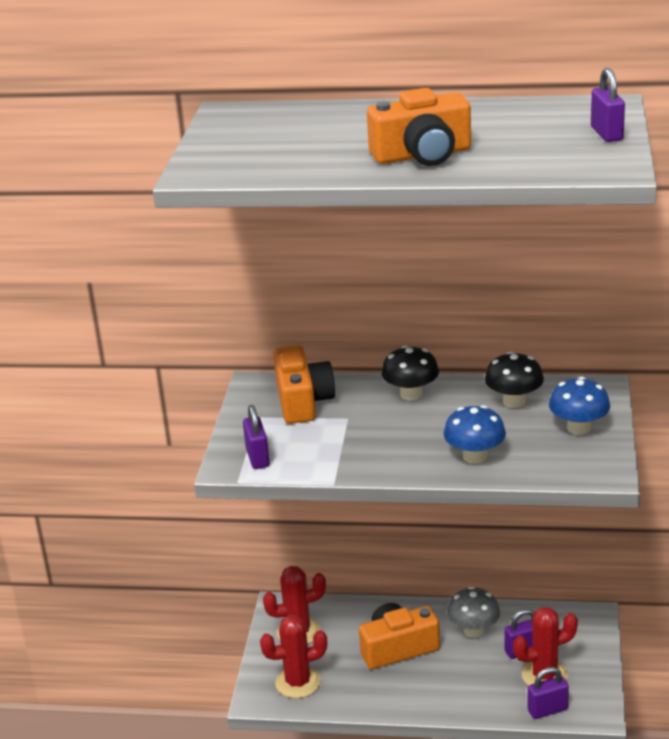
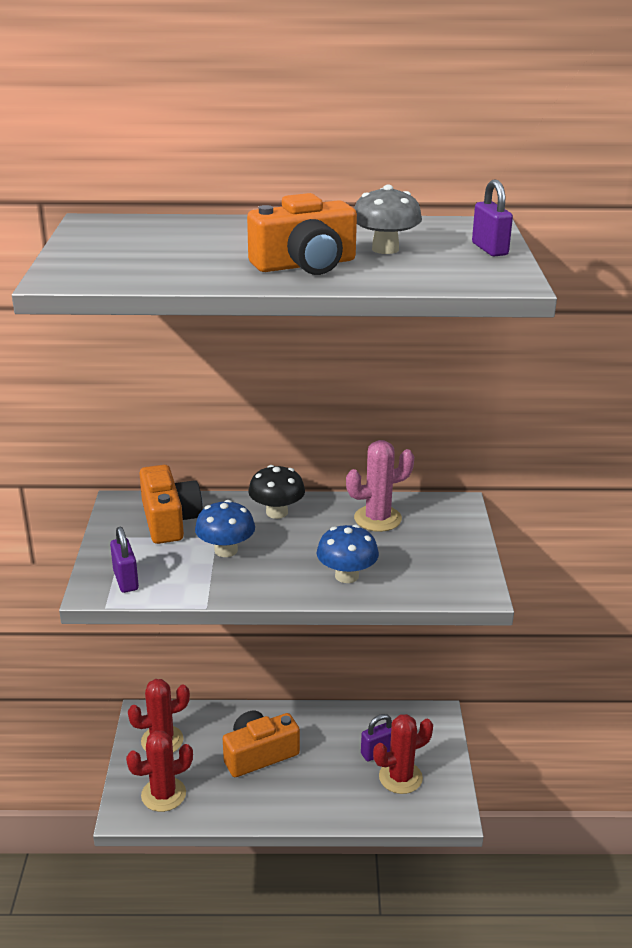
camera: 10 degrees left, 0 degrees up
grey mushroom [447,587,500,638] -> grey mushroom moved to [354,185,422,254]
black mushroom [485,352,544,408] -> pink cactus [346,440,414,532]
purple padlock [528,667,569,719] -> none
blue mushroom [549,377,610,435] -> blue mushroom moved to [195,500,255,557]

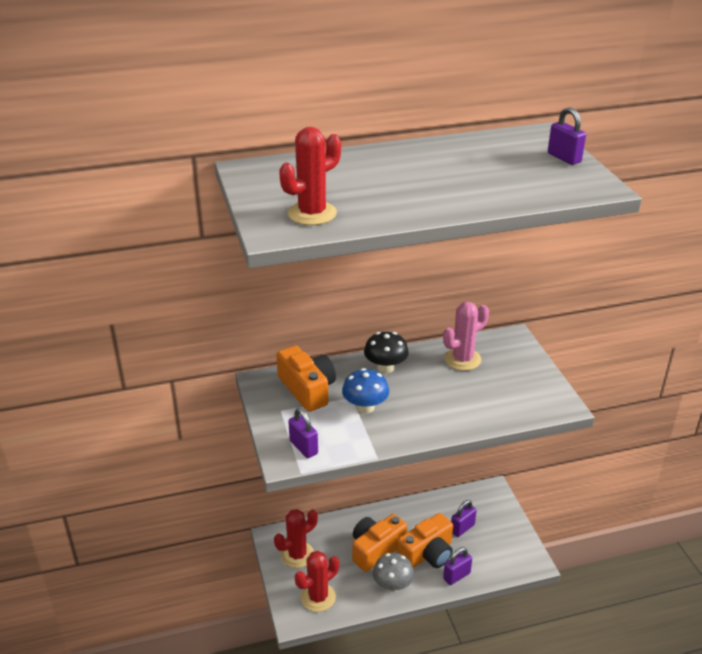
camera: 15 degrees left, 5 degrees up
orange camera [247,193,357,275] -> orange camera moved to [397,513,453,568]
blue mushroom [317,525,379,583] -> none
grey mushroom [354,185,422,254] -> grey mushroom moved to [373,553,414,592]
red cactus [373,714,433,794] -> red cactus moved to [279,127,341,225]
none -> purple padlock [443,547,472,585]

